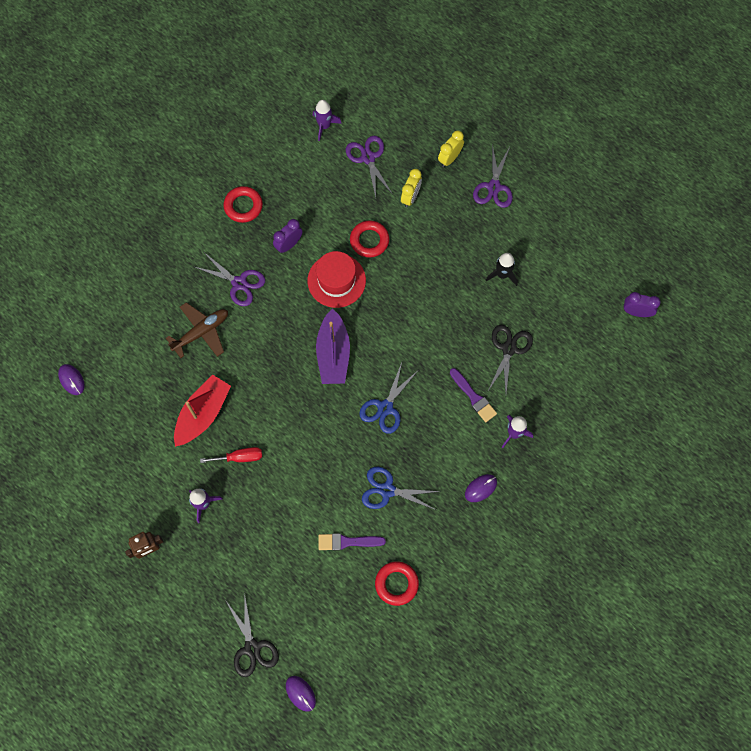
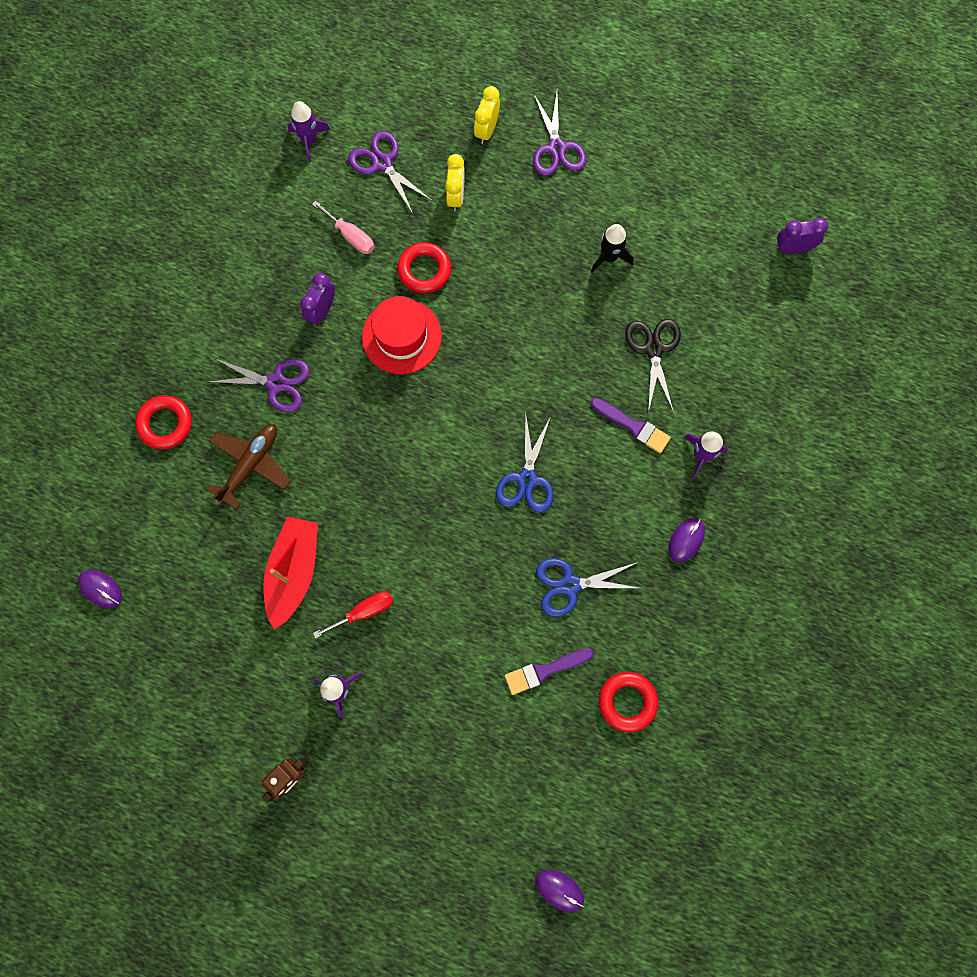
camera: 20 degrees left, 5 degrees up
red ring [224,186,263,223] -> red ring moved to [135,395,192,449]
black scissors [226,592,279,677] -> none
purple boat [316,308,350,384] -> none
none -> pink screwdriver [312,201,374,254]

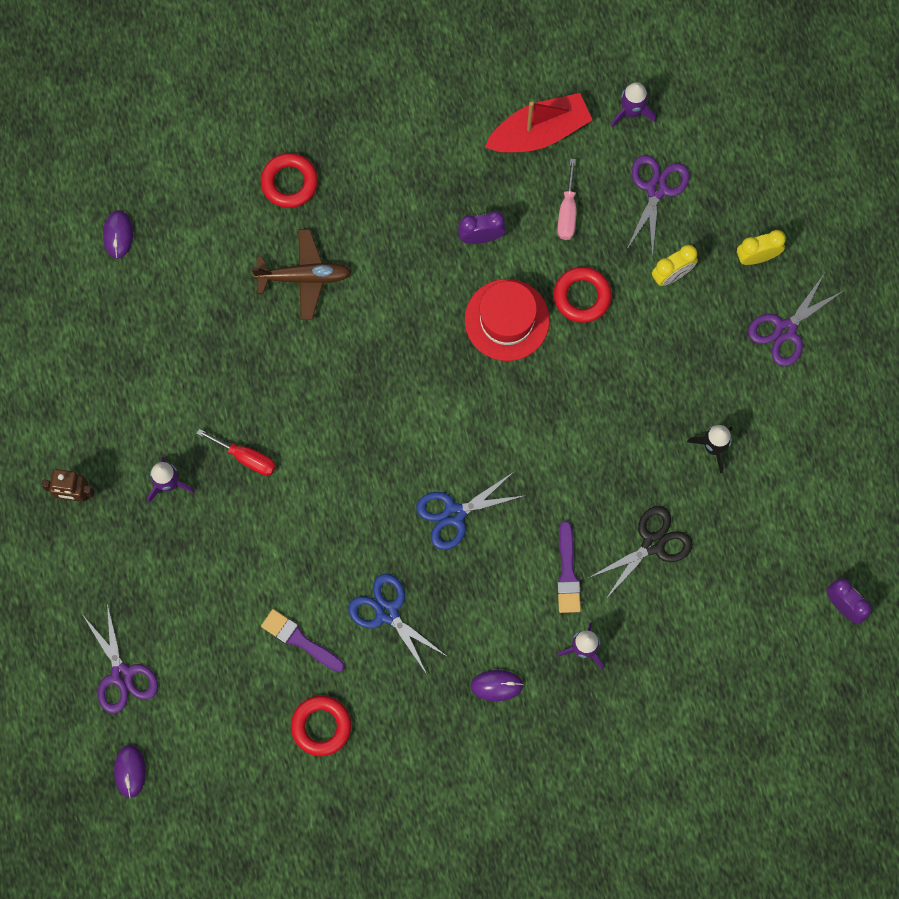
camera: 55 degrees right, 0 degrees up
purple scissors [209,358,310,412] -> purple scissors moved to [82,603,158,714]
red boat [263,516,318,630] -> red boat moved to [485,93,593,153]

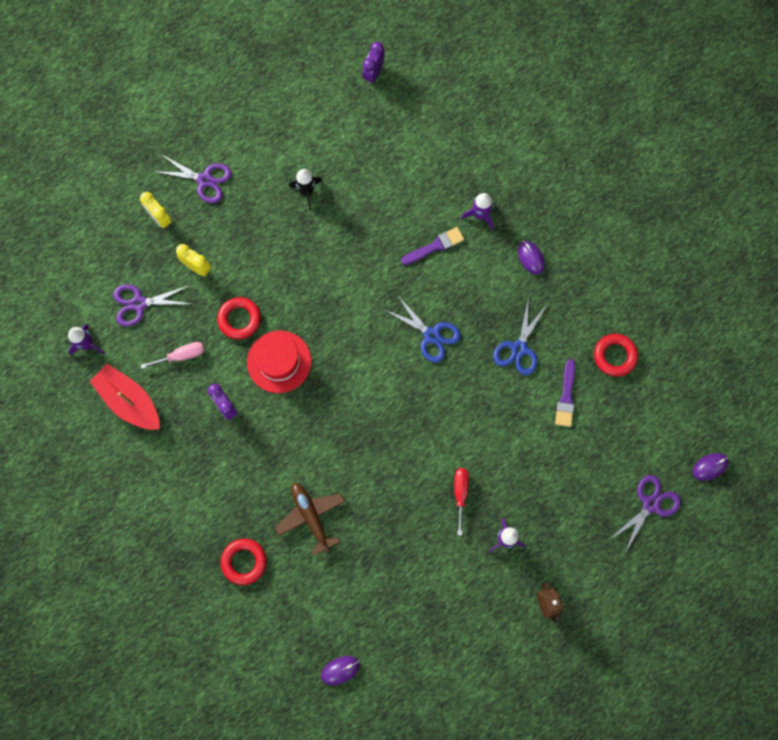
camera: 115 degrees left, 0 degrees up
black scissors [589,506,693,599] -> none

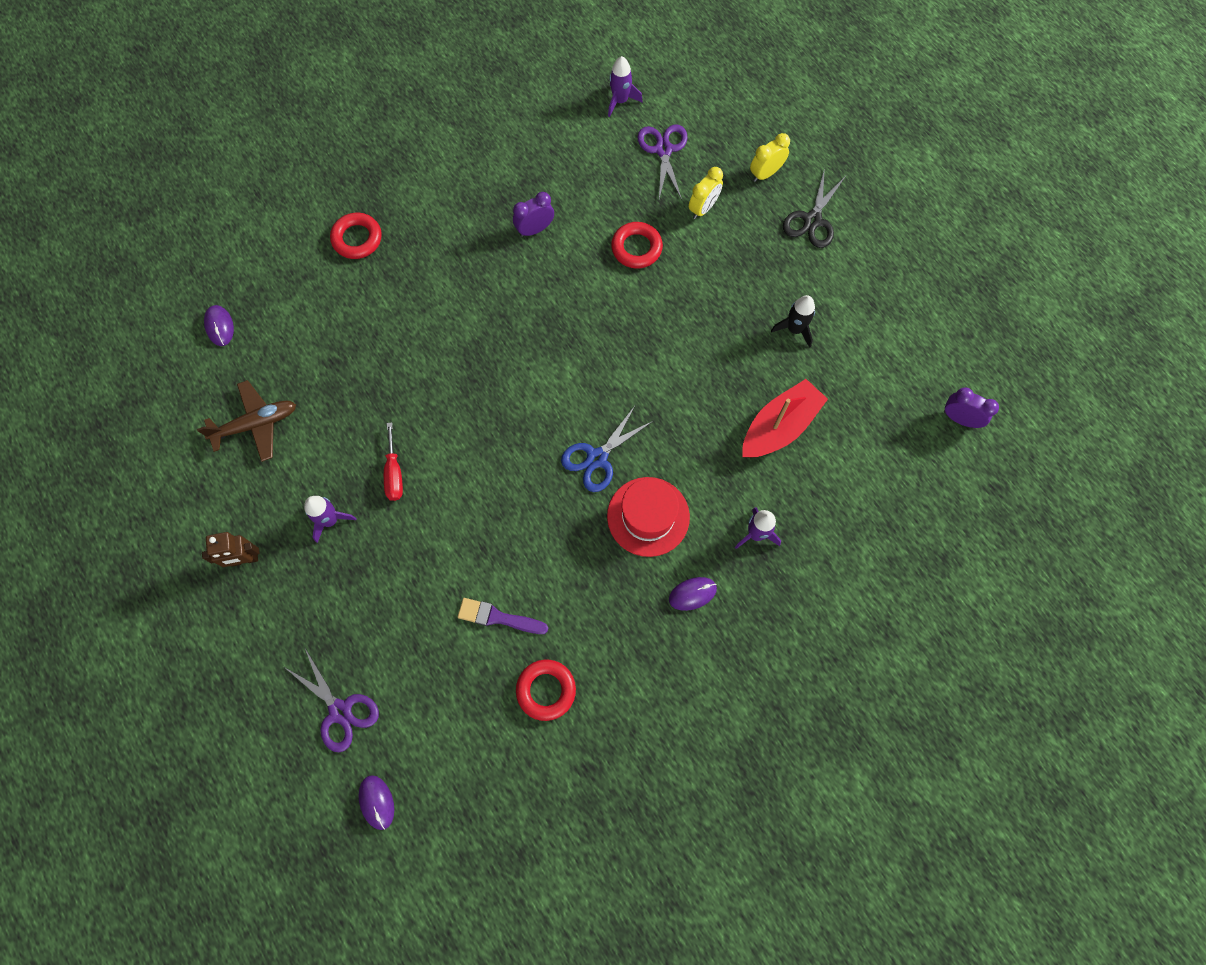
camera: 95 degrees right, 5 degrees down
red boat [90,364,160,430] -> red boat moved to [742,379,828,457]
pink screwdriver [141,342,204,369] -> none
purple scissors [153,154,232,203] -> black scissors [783,168,846,248]
red hat [247,331,311,393] -> red hat moved to [607,477,690,557]
brown plane [275,483,345,556] -> brown plane moved to [197,380,296,462]
purple brush [401,227,464,265] -> none
red screwdriver [454,468,469,535] -> red screwdriver turned 75 degrees clockwise [384,422,403,501]
blue scissors [493,297,547,376] -> none

